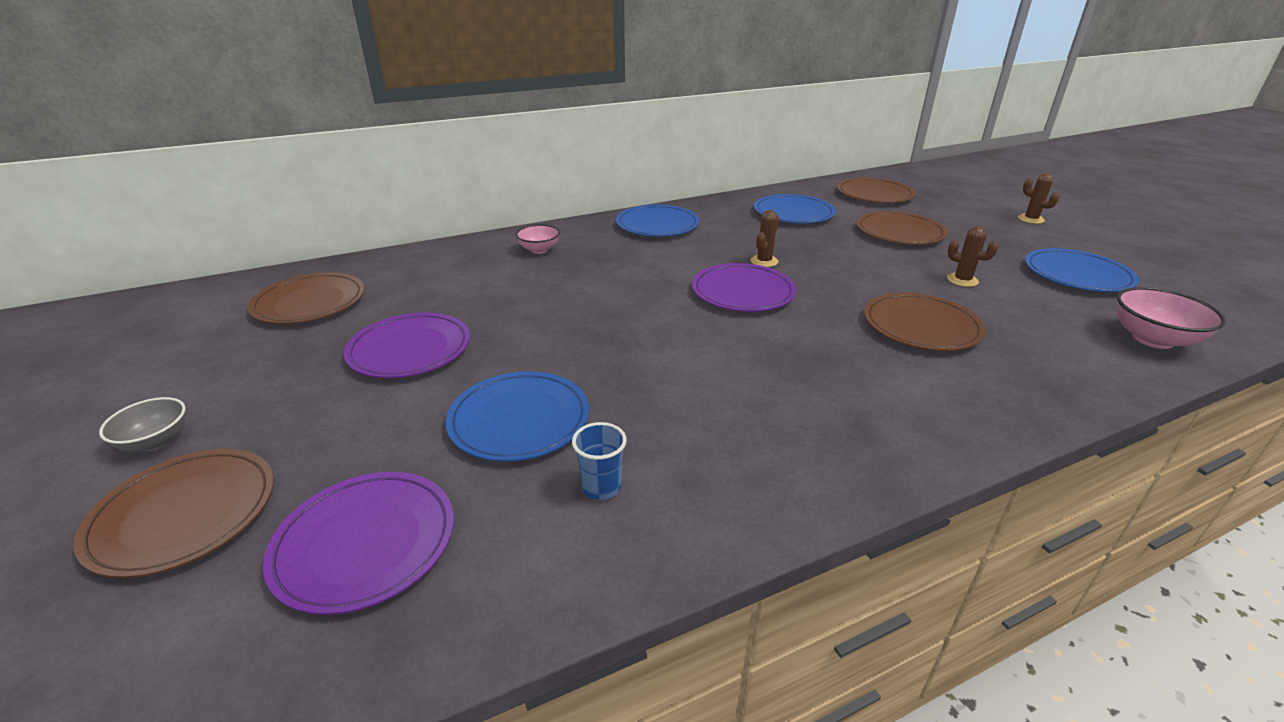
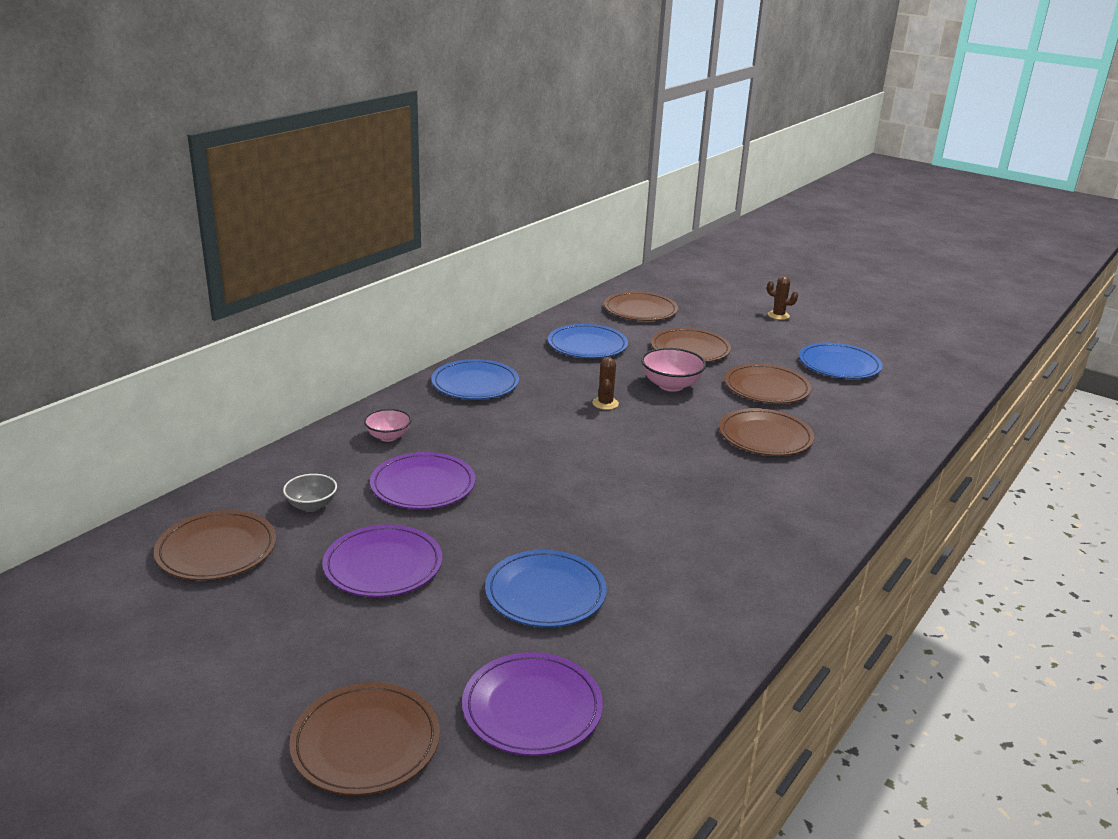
camera: 30 degrees left, 5 degrees down
grey bowl [99,397,185,452] -> grey bowl moved to [283,474,337,512]
blue cup [572,422,627,500] -> none
purple plate [692,263,796,312] -> purple plate moved to [370,452,476,509]
brown cactus [947,227,999,287] -> brown plate [724,364,811,404]
pink bowl [1117,287,1226,349] -> pink bowl moved to [641,348,706,392]

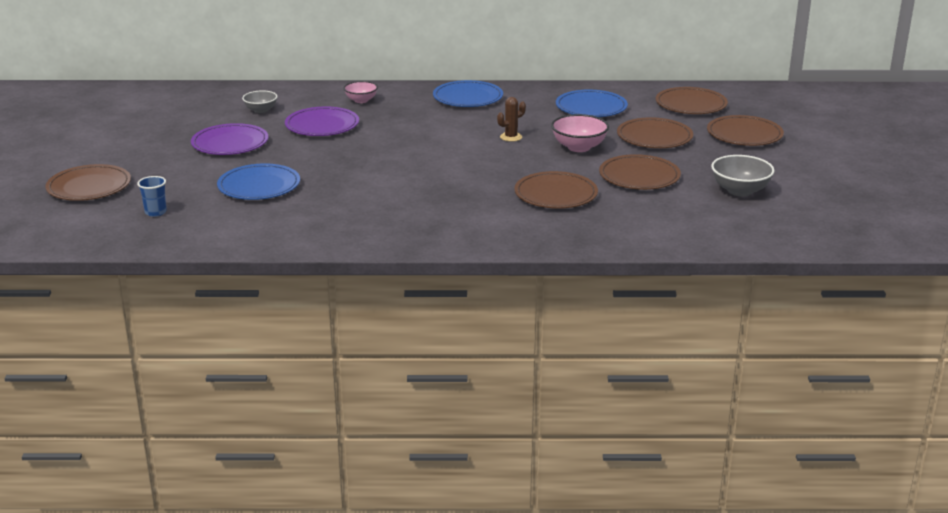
camera: 55 degrees right, 0 degrees up
brown plate [154,510,276,580] -> brown plate moved to [707,115,784,146]
purple plate [462,652,603,756] -> blue cup [137,176,167,217]
brown cactus [767,276,798,320] -> none
blue plate [799,343,883,379] -> grey bowl [711,155,775,196]

